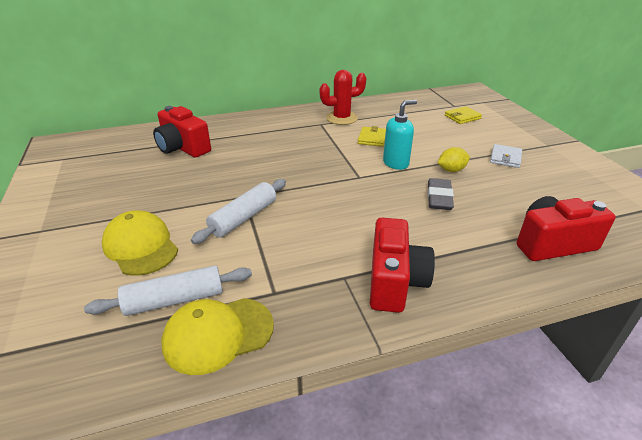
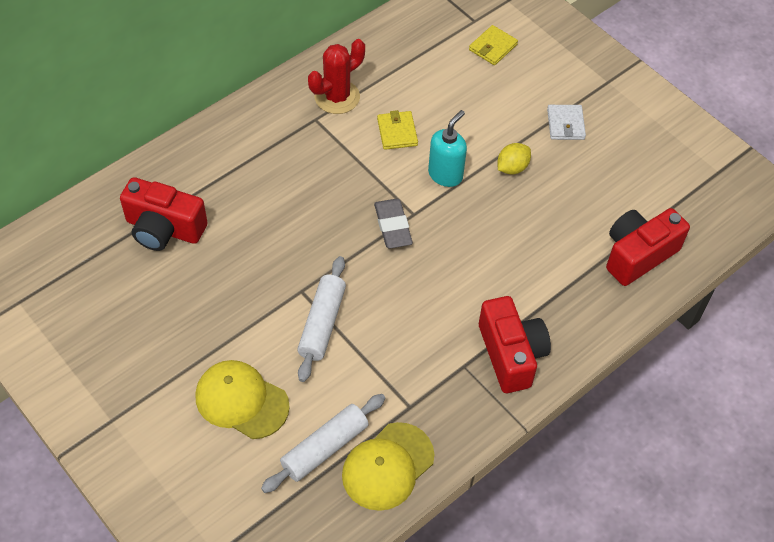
camera: 25 degrees left, 20 degrees up
grey eraser [427,178,454,210] -> grey eraser moved to [374,199,413,249]

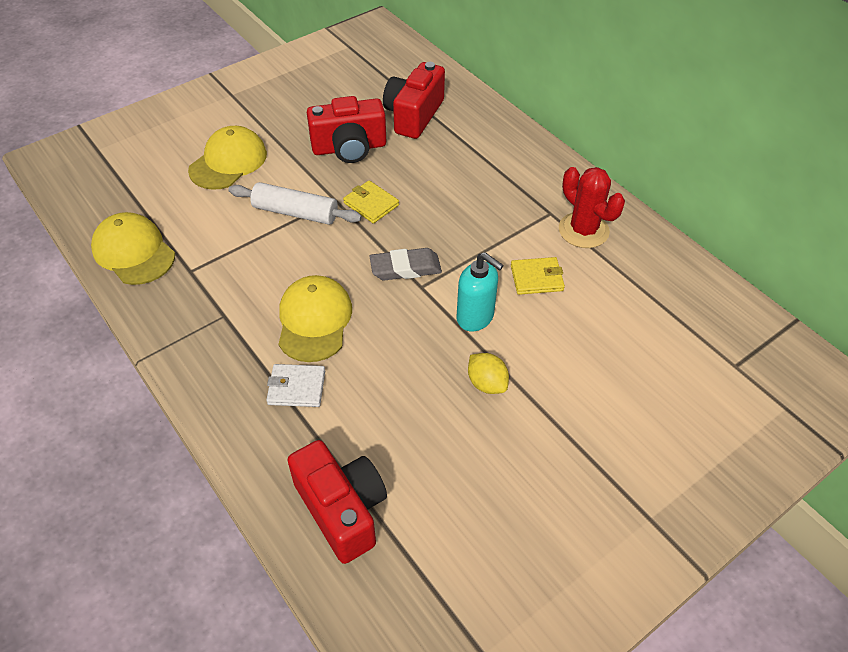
camera: 95 degrees right, 5 degrees down
white rolling pin [261,394,386,493] -> none
yellow wallet [469,25,518,65] -> yellow wallet moved to [343,181,399,224]
red camera [479,296,551,393] -> red camera moved to [307,96,386,163]
white wallet [547,105,586,140] -> white wallet moved to [266,364,325,407]
none -> yellow cap [279,275,352,362]

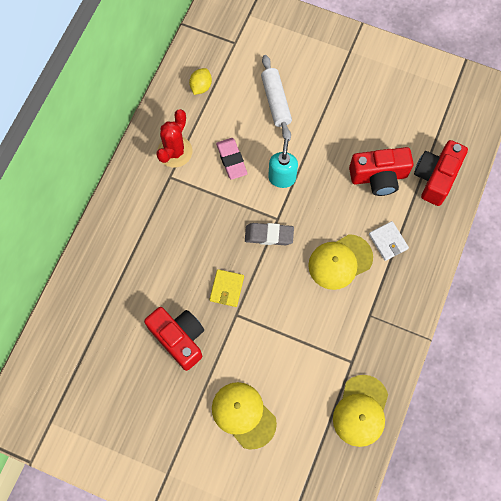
camera: 120 degrees left, 20 degrees up
yellow cap [188,126,267,190] -> yellow cap turned 45 degrees clockwise [212,382,277,449]
white rolling pin [228,182,362,225] -> white rolling pin moved to [261,55,292,141]
grey eraser [369,248,442,281] -> grey eraser turned 45 degrees counterclockwise [245,223,294,245]
red camera [383,62,445,139] -> red camera moved to [349,147,414,196]
yellow lemon [468,353,509,394] -> yellow lemon moved to [189,68,212,95]
yellow wallet [511,257,565,295] -> pink eraser [216,138,247,180]

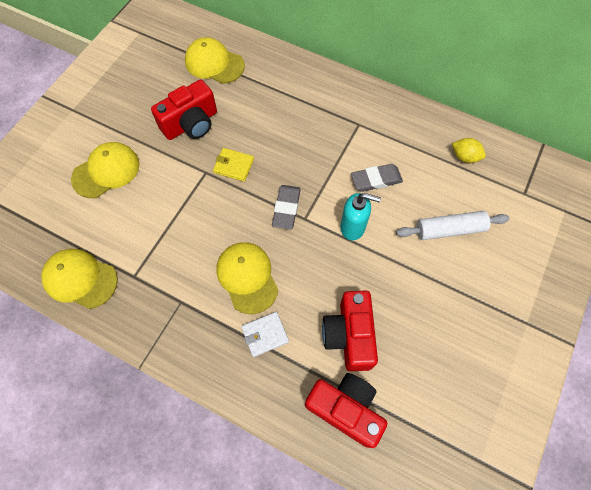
camera: 95 degrees right, 5 degrees down
red cactus [156,109,193,168] -> none
pink eraser [216,138,247,180] -> grey eraser [351,164,403,192]
none -> yellow cap [185,37,245,84]

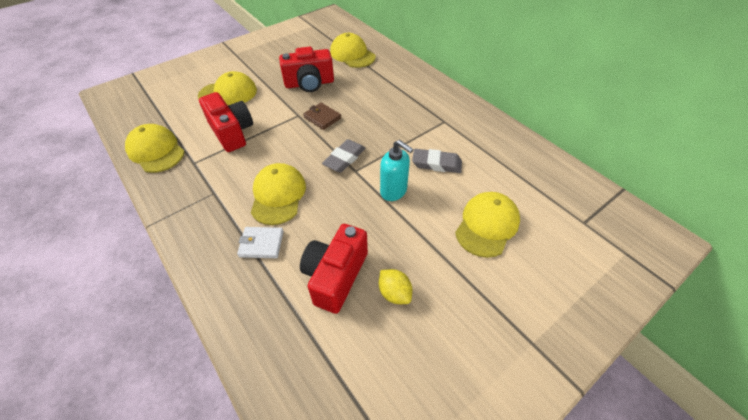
camera: 25 degrees right, 15 degrees down
yellow wallet [213,148,254,182] -> brown wallet [303,103,341,130]
red camera [305,373,387,448] -> red camera moved to [199,92,253,152]
white rolling pin [396,211,509,240] -> yellow cap [455,192,520,258]
yellow lemon [452,138,486,163] -> yellow lemon moved to [379,269,412,304]

